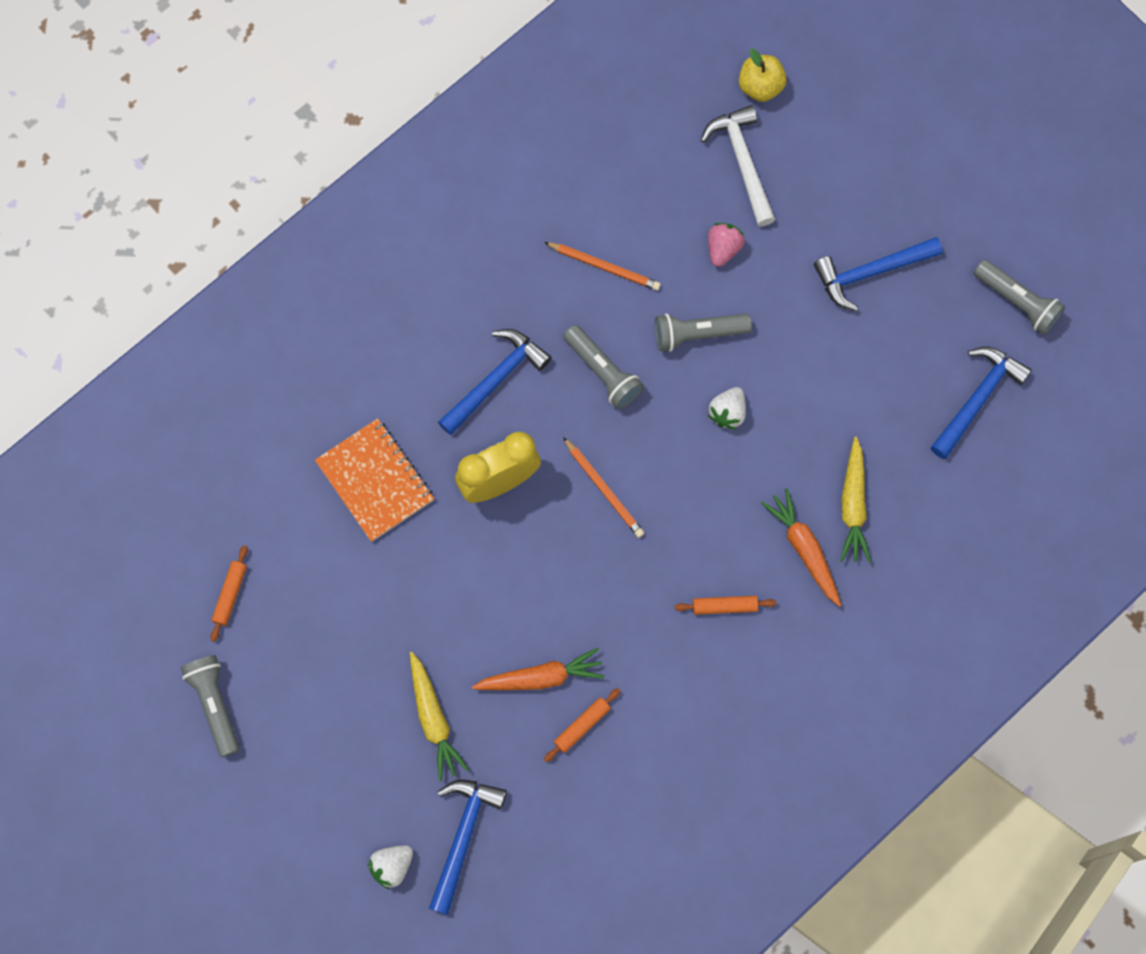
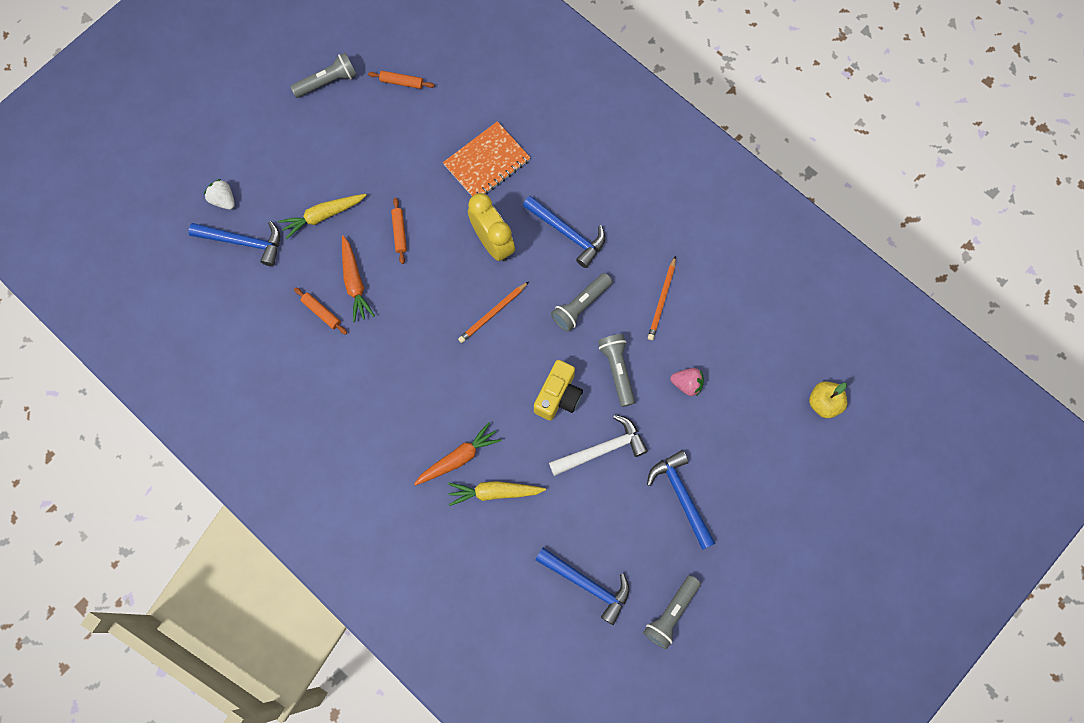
camera: 85 degrees right, 0 degrees up
orange rolling pin [675,596,776,615] -> orange rolling pin moved to [391,198,407,264]
white hammer [701,105,776,226] -> white hammer moved to [549,415,648,476]
white strawberry [708,387,746,430] -> yellow camera [534,360,583,421]

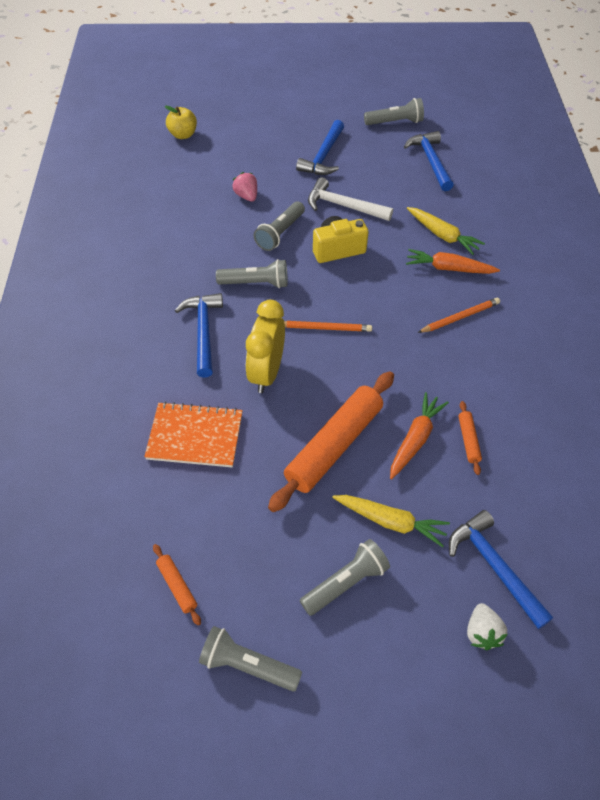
camera: 135 degrees left, 20 degrees down
orange rolling pin [391,198,407,264] -> orange rolling pin [268,371,394,512], size x2.33
orange pencil [648,256,676,340] -> orange pencil moved to [418,298,500,333]
none -> grey flashlight [300,539,390,616]

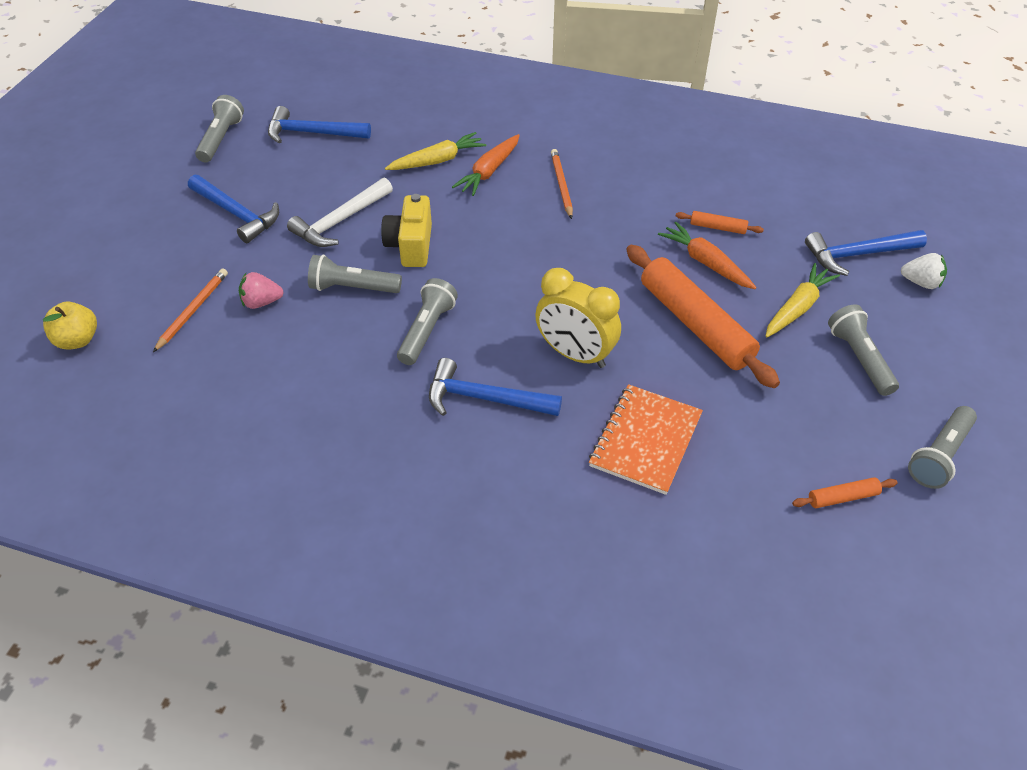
camera: 70 degrees left, 5 degrees down
grey flashlight [254,201,305,251] -> grey flashlight turned 135 degrees clockwise [308,255,402,293]
orange pencil [284,321,372,332] -> orange pencil moved to [153,268,228,352]

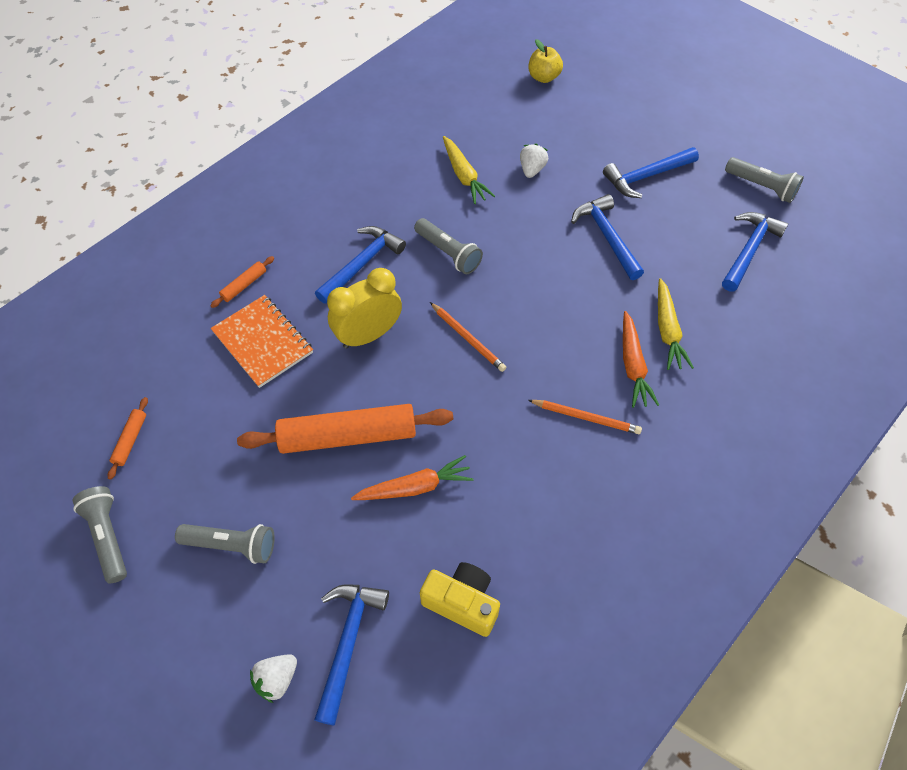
camera: 115 degrees right, 10 degrees up
orange pencil [153,268,228,352] -> orange pencil moved to [430,302,506,372]
pink strawberry [239,272,284,309] -> white strawberry [520,144,548,178]
white hammer [287,178,393,247] -> blue hammer [571,194,644,280]
grey flashlight [308,255,402,293] -> none
yellow camera [381,194,432,267] -> yellow camera moved to [420,562,500,637]
orange carrot [452,134,520,196] -> orange carrot turned 150 degrees counterclockwise [623,311,659,408]
orange rolling pin [676,211,764,234] -> orange rolling pin moved to [210,256,274,308]
yellow carrot [765,263,840,338] -> yellow carrot moved to [443,136,495,204]

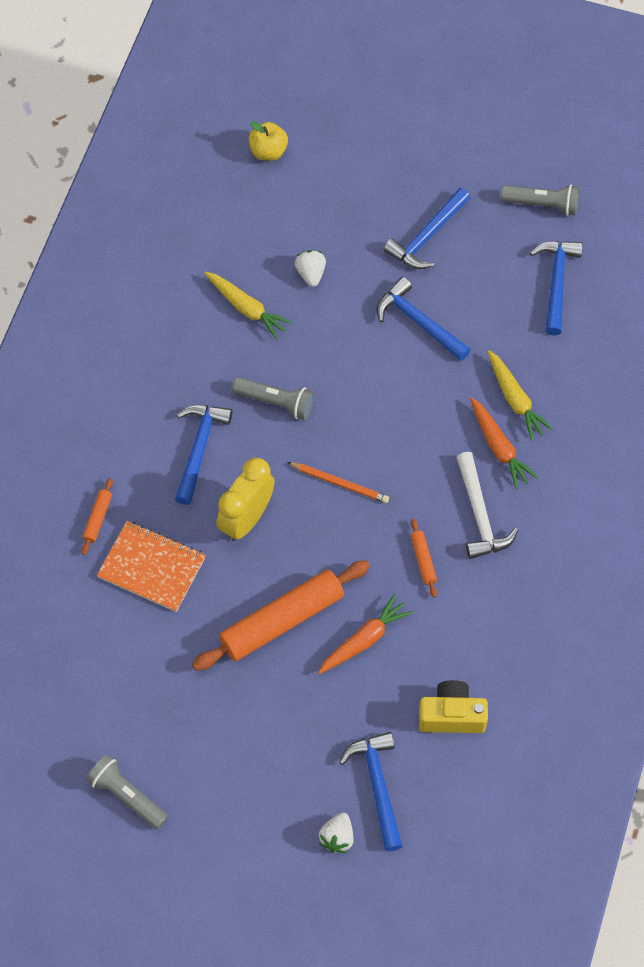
camera: 25 degrees left, 5 degrees up
orange rolling pin [108,397,148,480] -> orange rolling pin moved to [410,518,437,598]
grey flashlight [175,524,275,564] -> none
orange pencil [528,400,642,434] -> white hammer [456,452,518,559]

